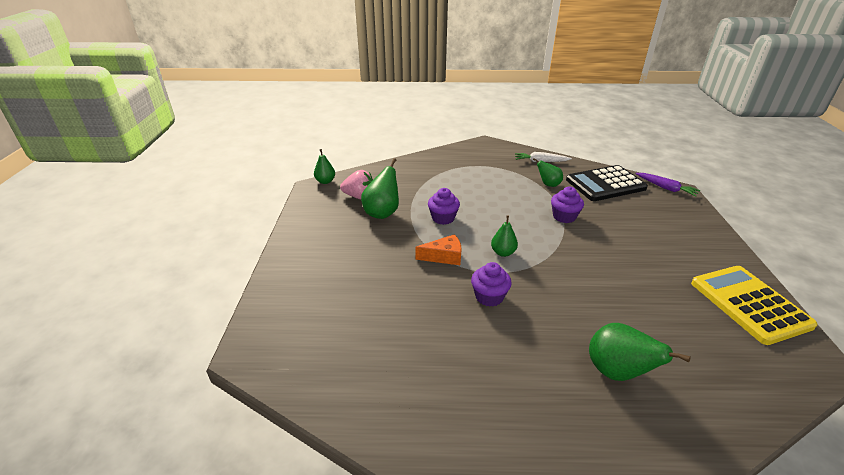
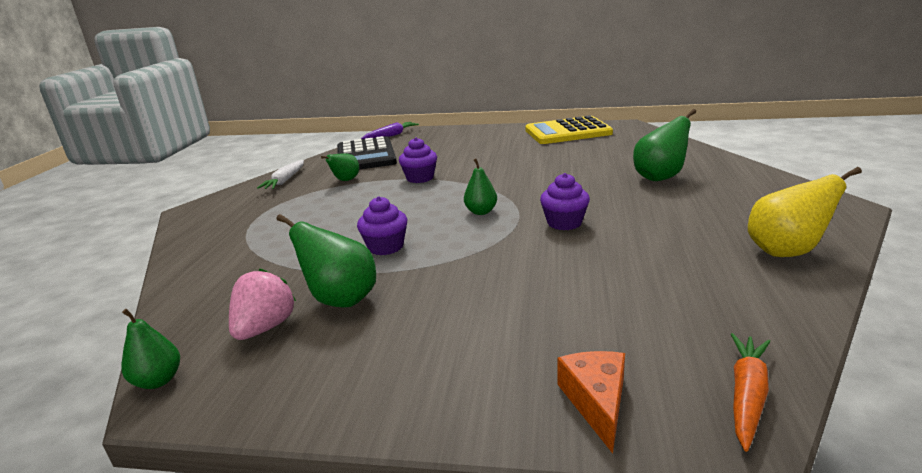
camera: 80 degrees left, 10 degrees down
orange cheese [415,234,462,265] -> orange cheese moved to [557,351,625,453]
none -> orange carrot [731,333,770,452]
none -> yellow pear [748,167,862,257]

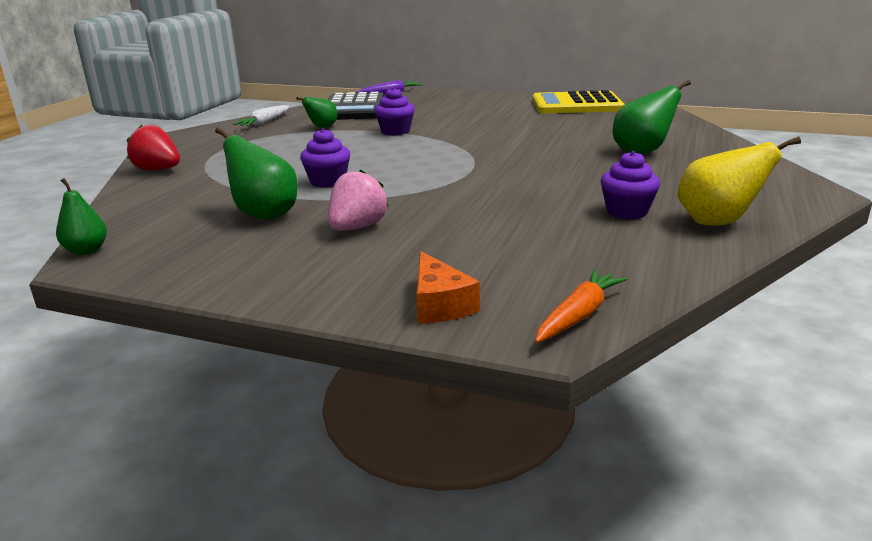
camera: 10 degrees right, 0 degrees up
pink strawberry [229,268,296,340] -> pink strawberry moved to [328,169,388,231]
green pear [464,158,497,215] -> none
purple cupcake [540,173,590,230] -> purple cupcake moved to [601,151,660,219]
orange cheese [557,351,625,453] -> orange cheese turned 150 degrees clockwise [416,251,480,324]
none -> red strawberry [127,125,180,170]

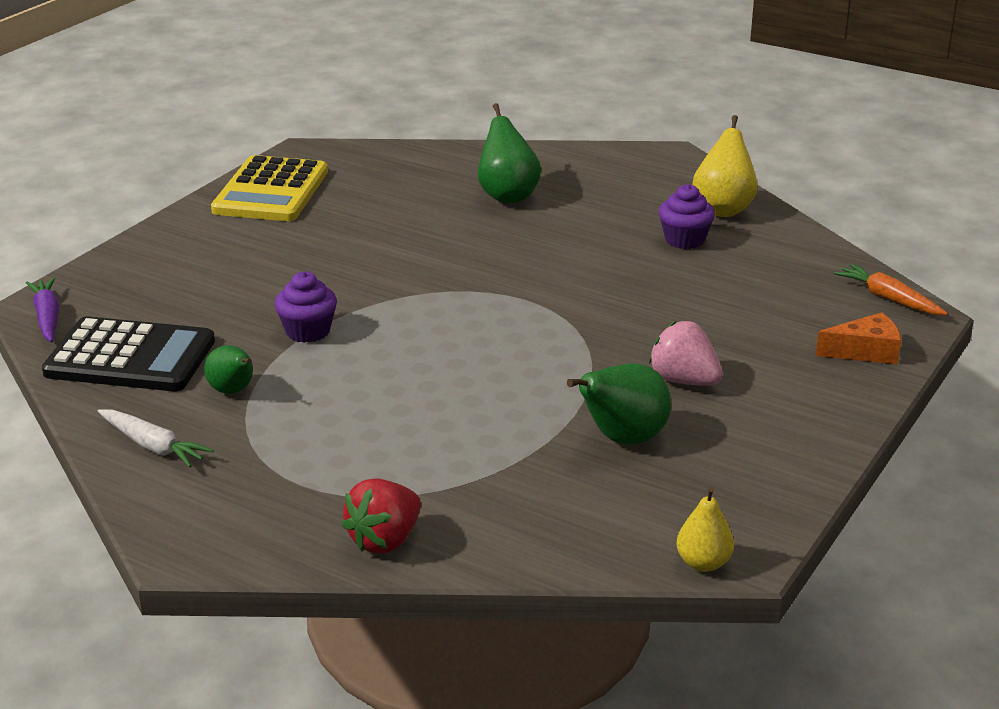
camera: 80 degrees left, 5 degrees up
green pear [56,178,107,255] -> yellow pear [676,487,734,572]
purple cupcake [300,128,350,188] -> none

